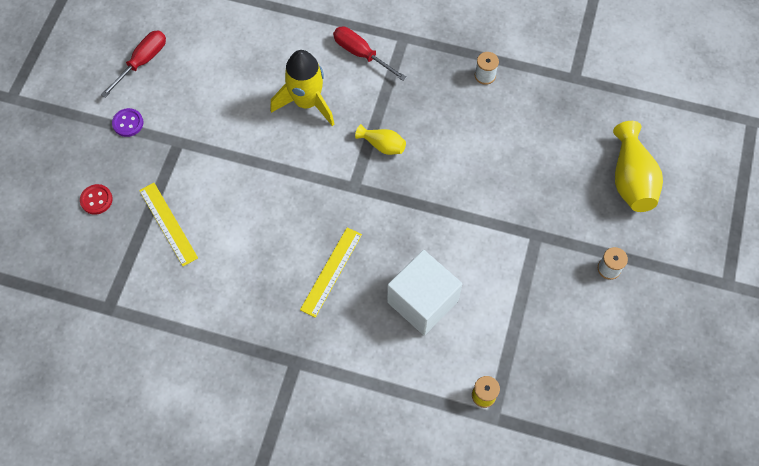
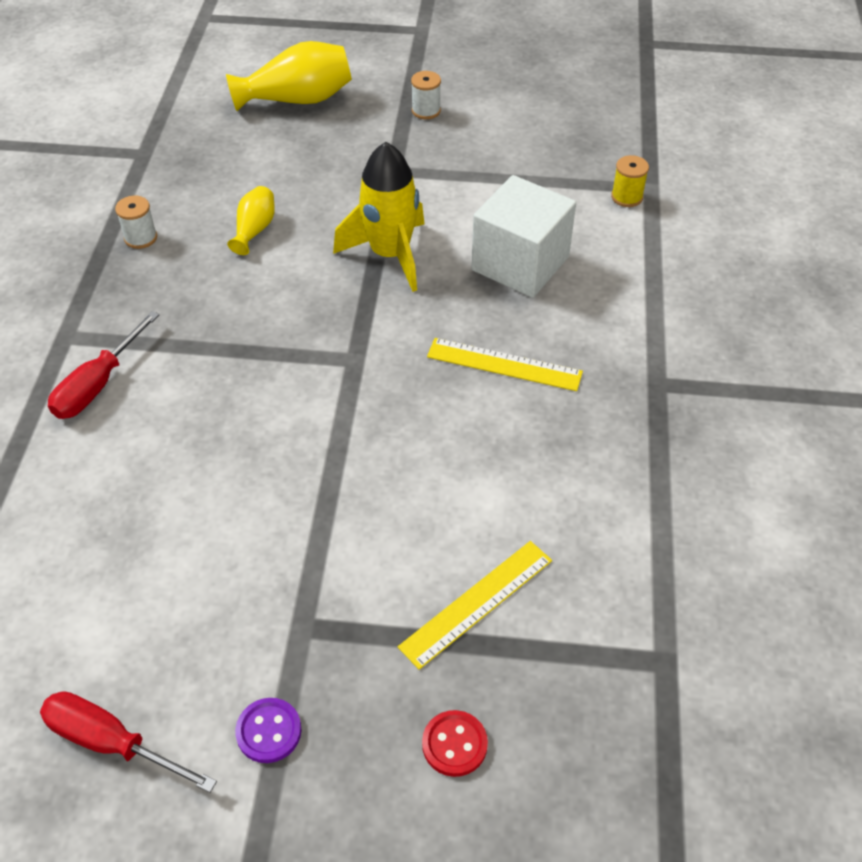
camera: 100 degrees left, 15 degrees down
yellow rocket [270,50,334,126] -> yellow rocket moved to [333,142,424,292]
yellow vase [355,124,406,155] -> yellow vase moved to [227,186,275,255]

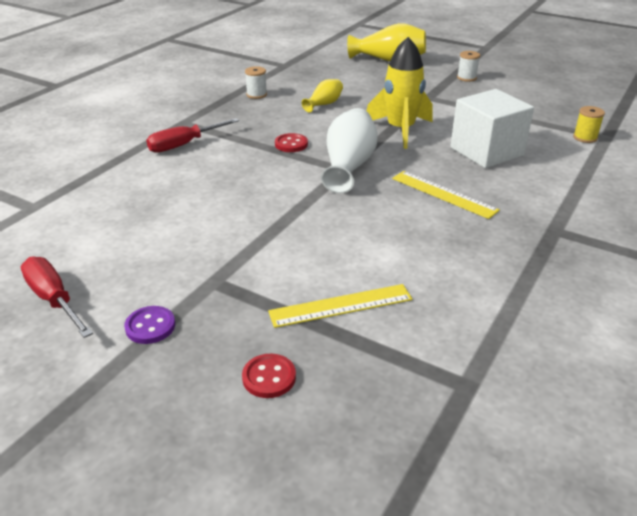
camera: 25 degrees right, 15 degrees down
none -> red button [275,133,308,152]
none -> white vase [321,108,378,193]

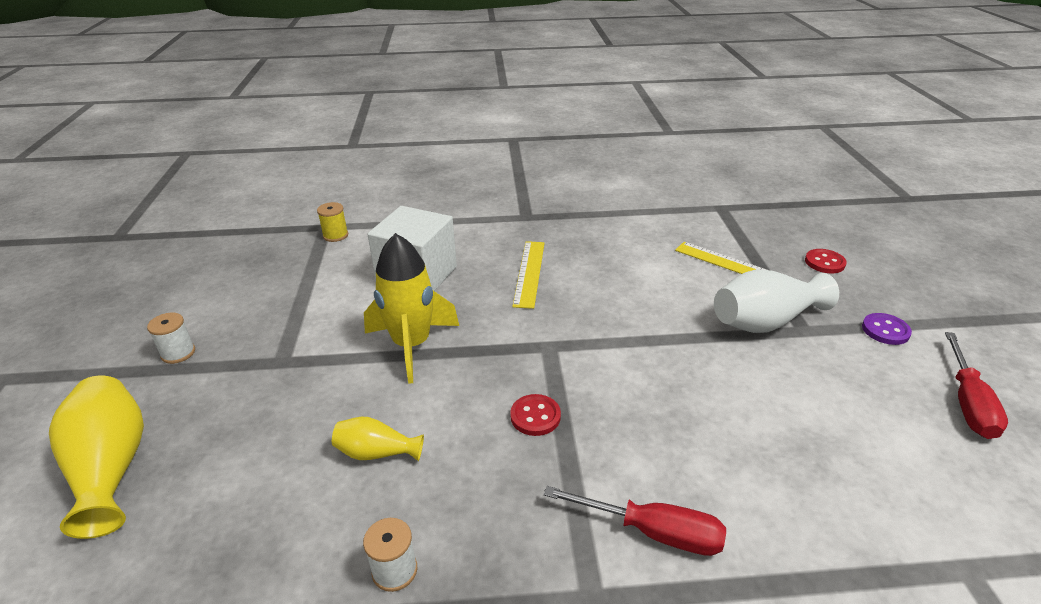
camera: 125 degrees left, 0 degrees up
white vase [321,108,378,193] -> white vase moved to [714,269,839,333]

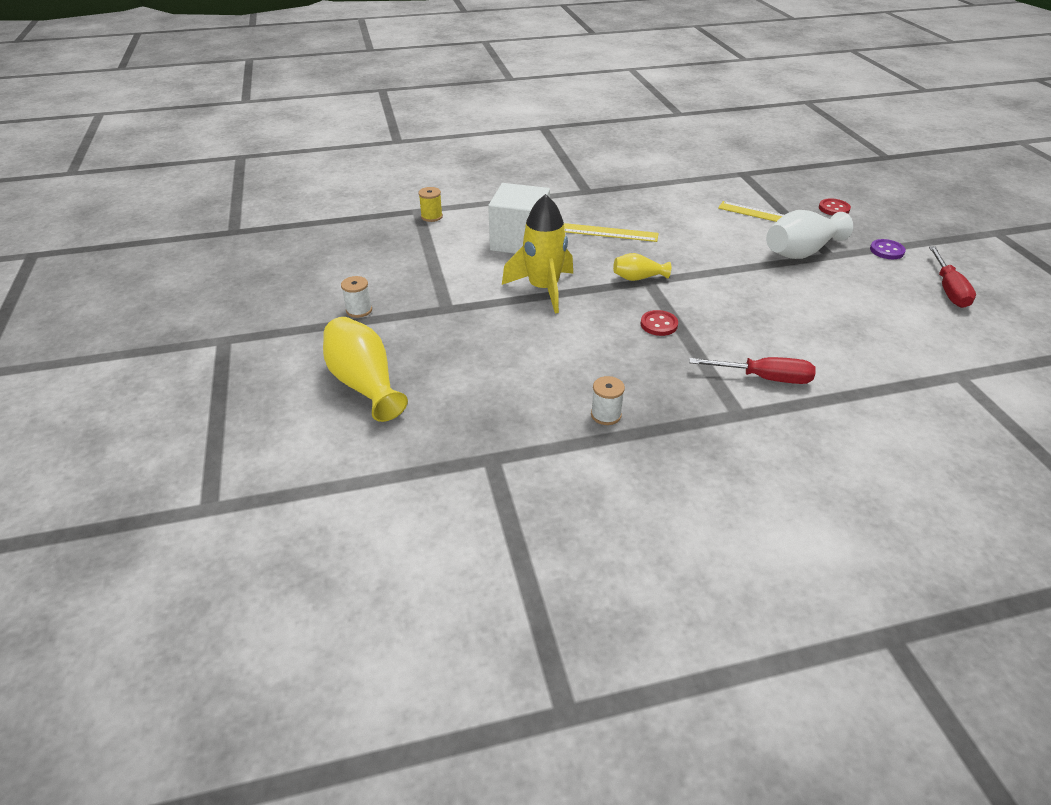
camera: 10 degrees left, 5 degrees up
yellow vase [332,417,424,461] -> yellow vase moved to [613,253,671,281]
yellow ruler [512,241,545,309] -> yellow ruler turned 75 degrees counterclockwise [564,223,659,242]

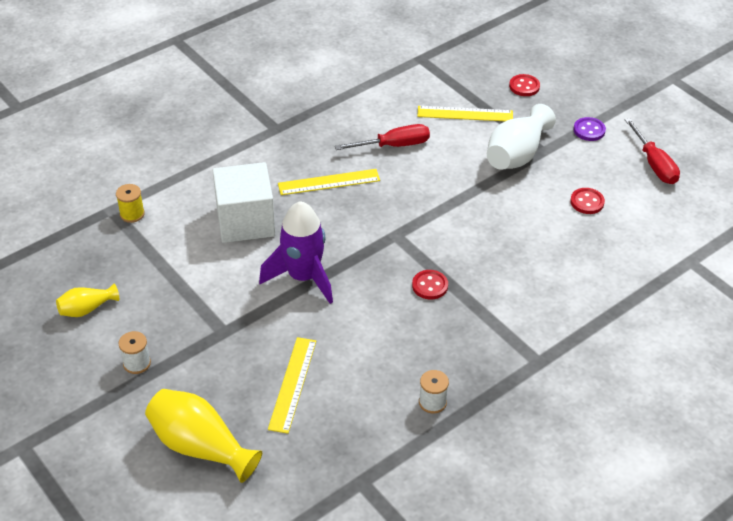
camera: 25 degrees left, 5 degrees up
yellow rocket [502,194,573,314] -> purple rocket [259,201,333,304]
yellow vase [613,253,671,281] -> yellow vase moved to [56,284,119,317]
red screwdriver [689,357,816,384] -> red screwdriver moved to [335,124,430,150]
none -> yellow ruler [268,337,316,434]
none -> red button [570,188,605,214]

